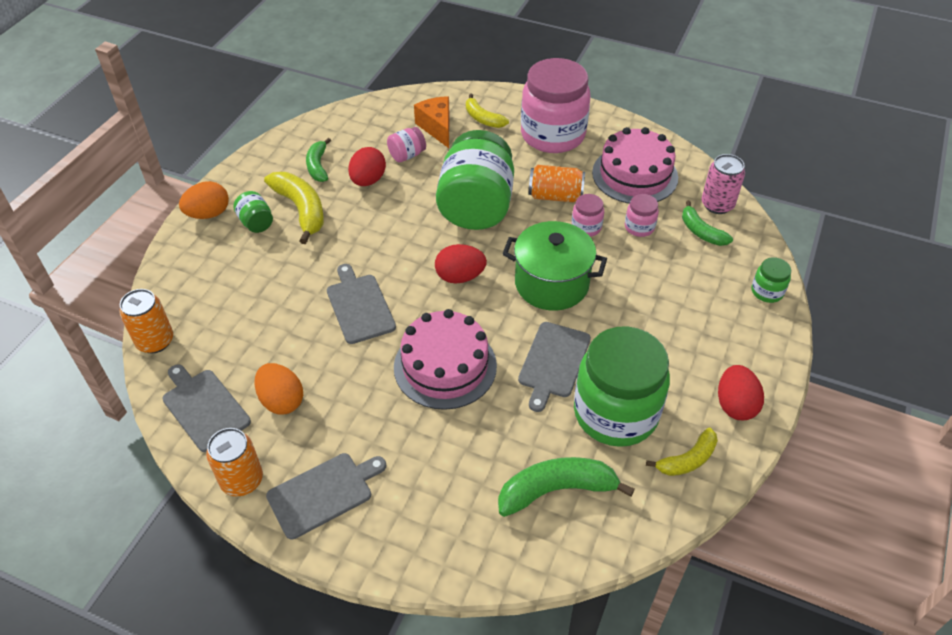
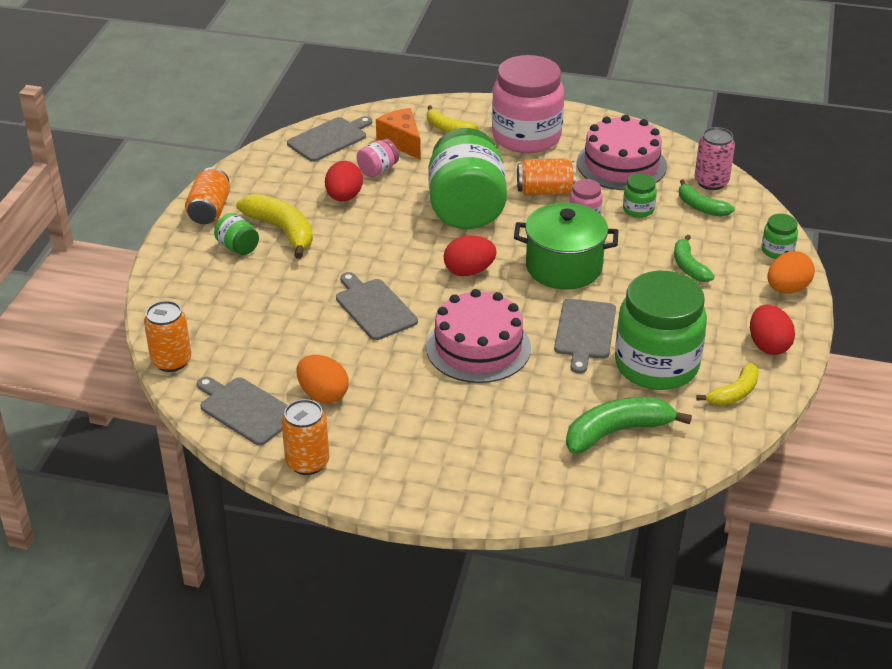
camera: 10 degrees left, 10 degrees down
orange egg [179,181,229,219] -> orange egg moved to [767,251,815,293]
grey cutting board [266,453,386,539] -> grey cutting board moved to [287,116,372,162]
green banana [306,138,331,182] -> green banana moved to [674,234,715,282]
pink jar [625,194,659,237] -> green jar [623,174,657,218]
none -> orange can [185,167,230,224]

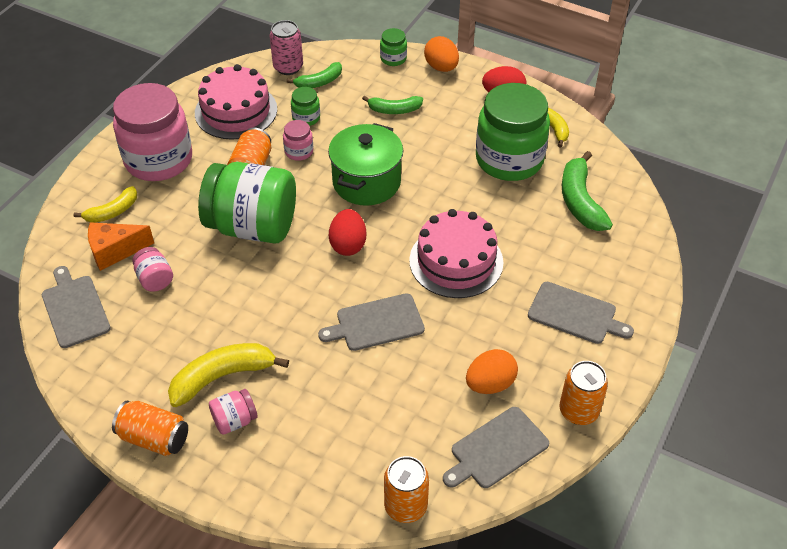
camera: 75 degrees left, 10 degrees up
green jar [214,213,259,255] -> pink jar [209,389,258,435]
red egg [325,161,363,202] -> none
grey cutting board [554,299,616,374] -> grey cutting board moved to [528,282,634,344]

